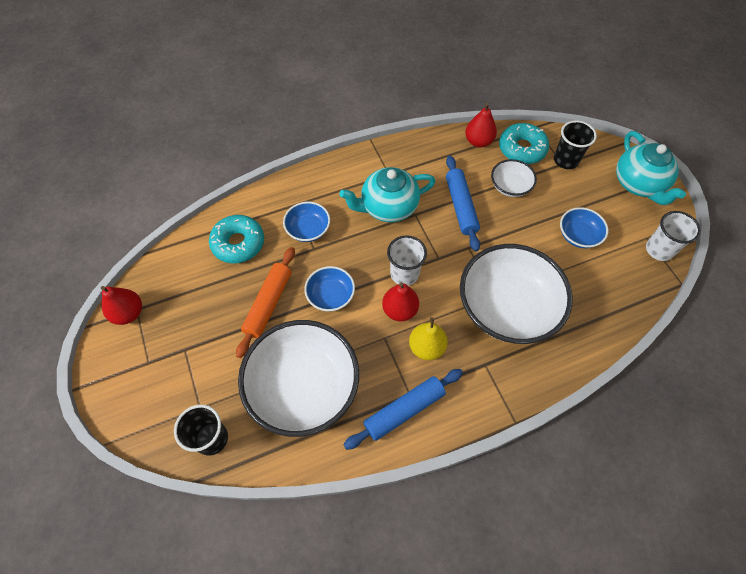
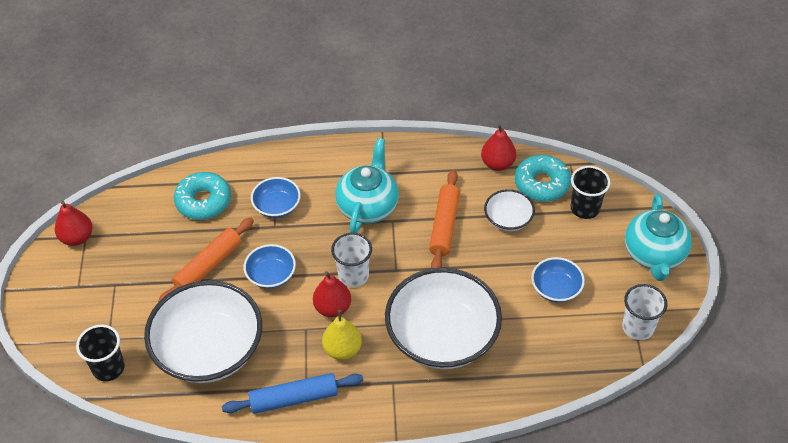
camera: 20 degrees right, 10 degrees down
turquoise teapot [339,167,436,222] -> turquoise teapot turned 105 degrees clockwise [335,138,399,233]
blue rolling pin [446,156,480,251] -> orange rolling pin [429,170,460,268]

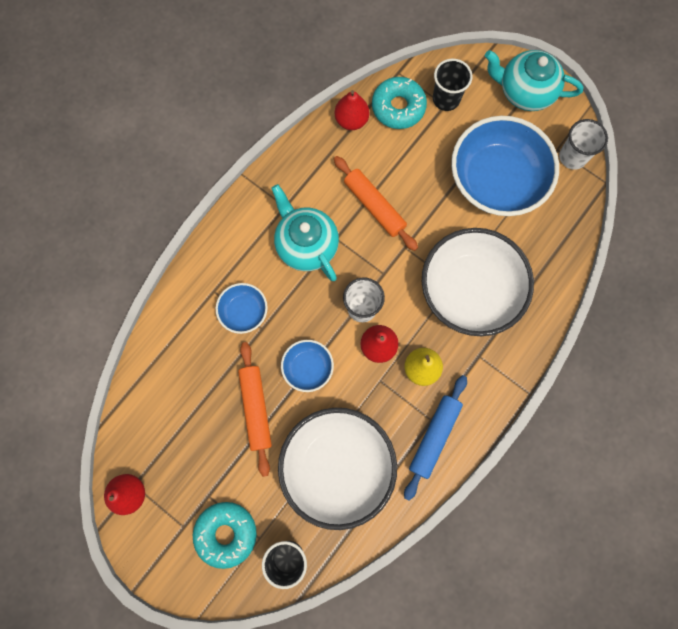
camera: 50 degrees left, 25 degrees up
turquoise donut [174,172,231,220] -> turquoise donut moved to [193,502,257,569]
white bowl [484,189,535,231] -> none
blue bowl [531,257,585,303] -> blue bowl [451,116,559,216], size x2.11
turquoise teapot [625,193,692,281] -> turquoise teapot turned 150 degrees clockwise [485,50,583,111]

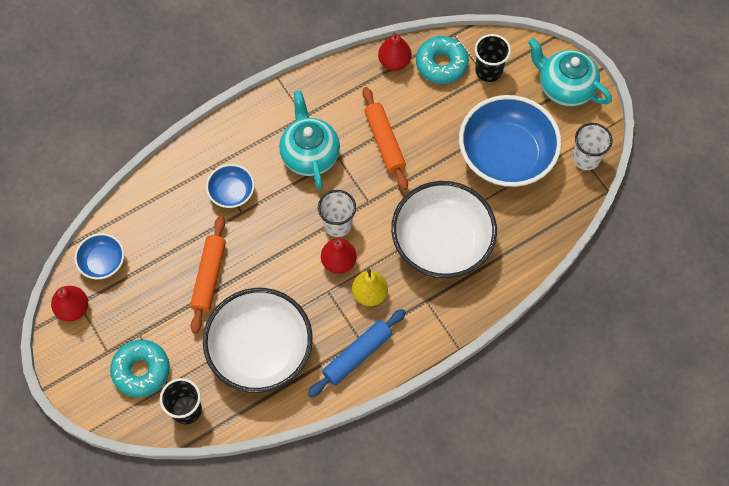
camera: 20 degrees right, 10 degrees down
blue bowl [281,340,334,392] -> blue bowl moved to [75,233,124,279]

